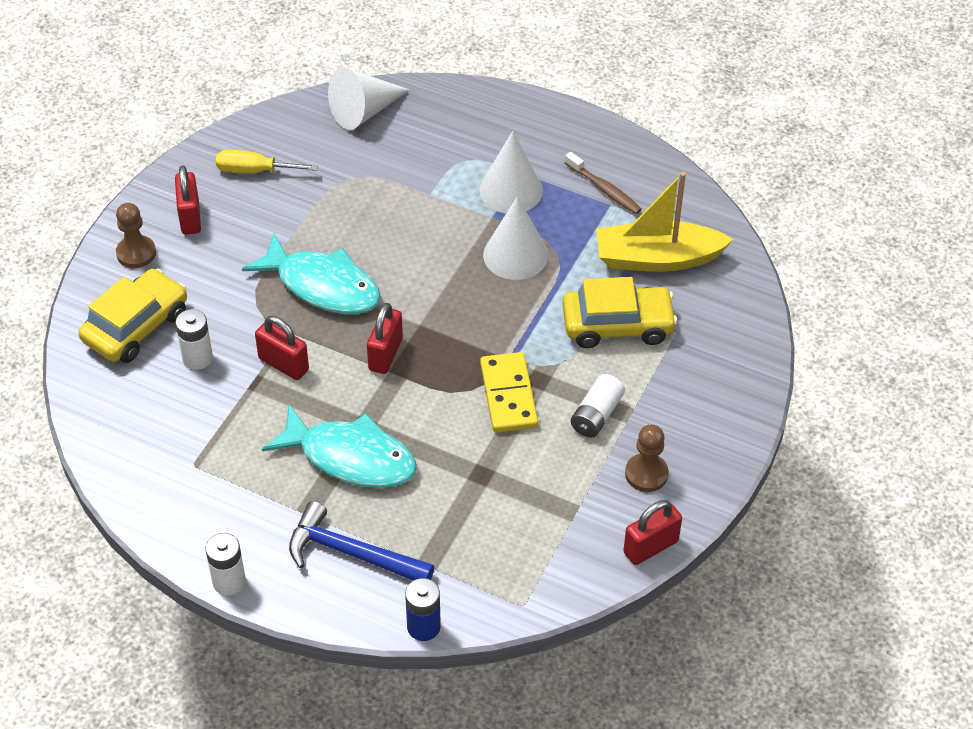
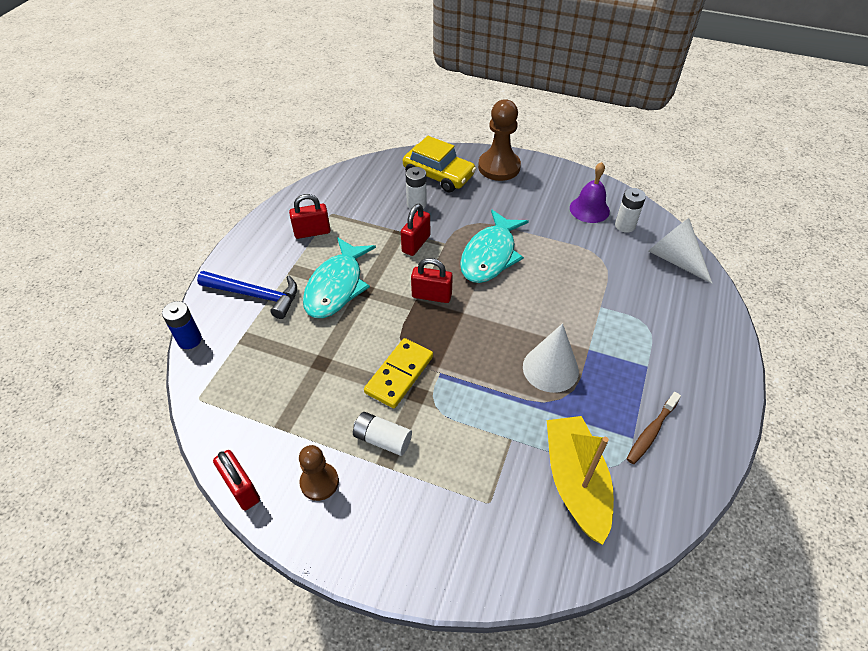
camera: 85 degrees right, 0 degrees up
brown pawn [116,203,156,268] -> brown pawn [478,99,521,181], size x1.66
red padlock [175,165,201,234] -> red padlock moved to [289,194,331,239]
white battery [206,533,246,596] -> white battery moved to [615,188,646,233]
yellow screwdriver [216,150,318,174] -> purple bell [570,162,610,223]
blue hammer [289,501,434,581] -> blue hammer turned 90 degrees clockwise [197,271,297,319]
white cone [480,131,543,213] -> none
yellow domino [480,352,538,433] -> yellow domino turned 45 degrees counterclockwise [364,338,433,408]
yellow car [562,277,677,348] -> none

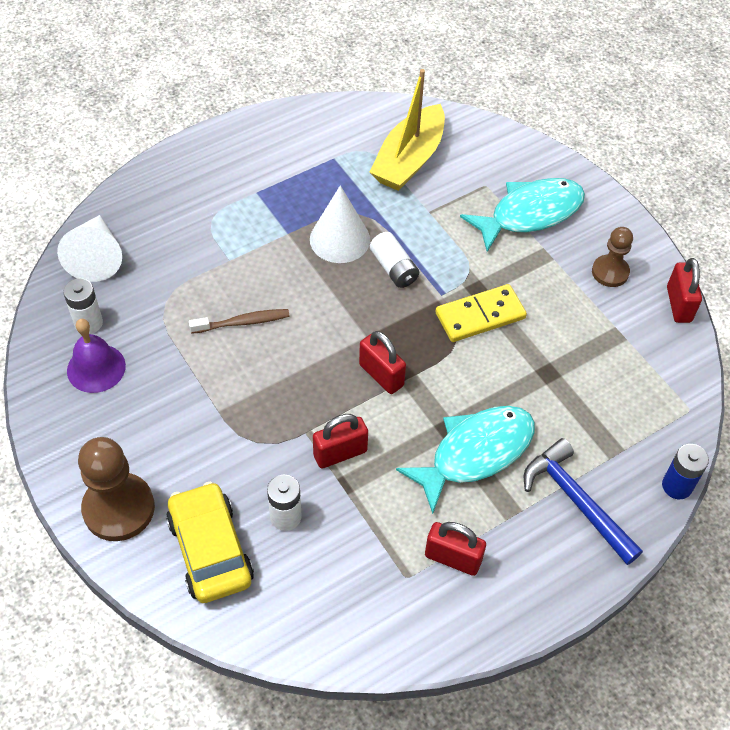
camera: 145 degrees left, 5 degrees up
white battery [353,412,412,456] -> white battery moved to [370,232,419,288]
turquoise fish [460,210,529,283] -> turquoise fish moved to [460,178,585,252]
brown toothbrush [627,392,681,464] -> brown toothbrush moved to [189,309,290,334]

